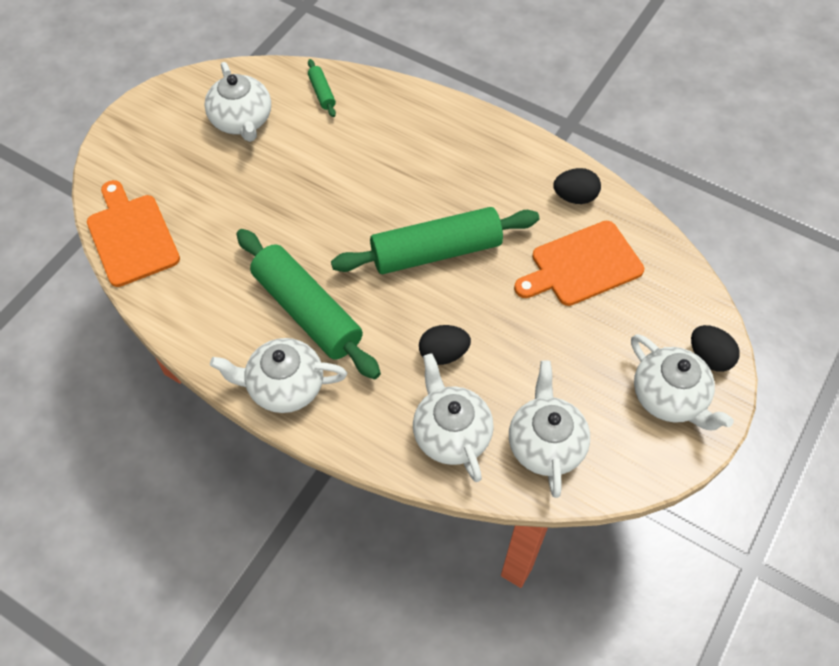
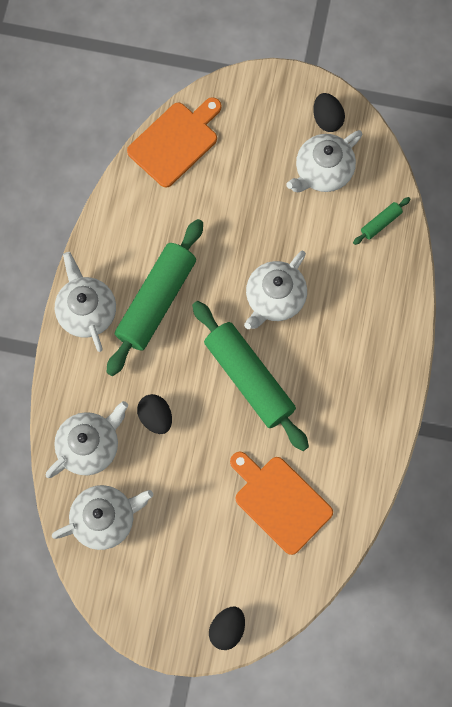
camera: 70 degrees right, 15 degrees up
black egg [553,168,601,204] -> black egg moved to [313,93,345,132]
white teapot [631,334,734,430] -> white teapot moved to [244,251,307,329]

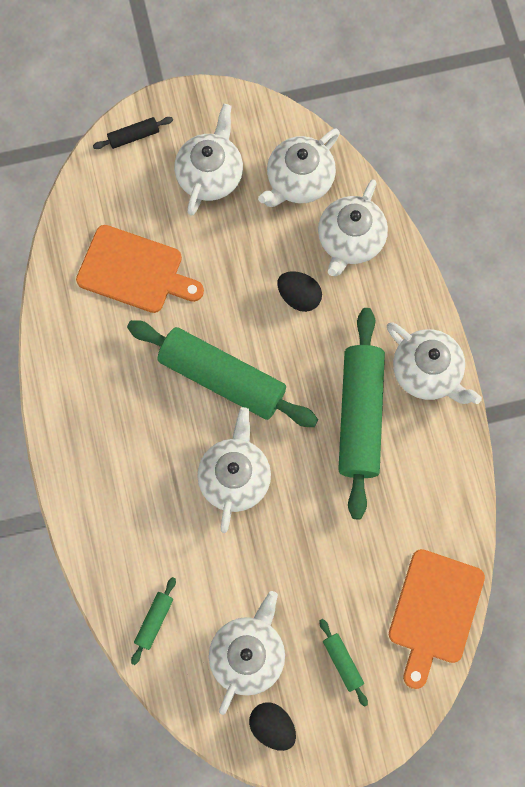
camera: 155 degrees right, 0 degrees up
black egg [209,607,245,650] -> black rolling pin [93,117,173,149]
none -> white teapot [175,104,243,216]
none -> green rolling pin [319,619,368,707]

